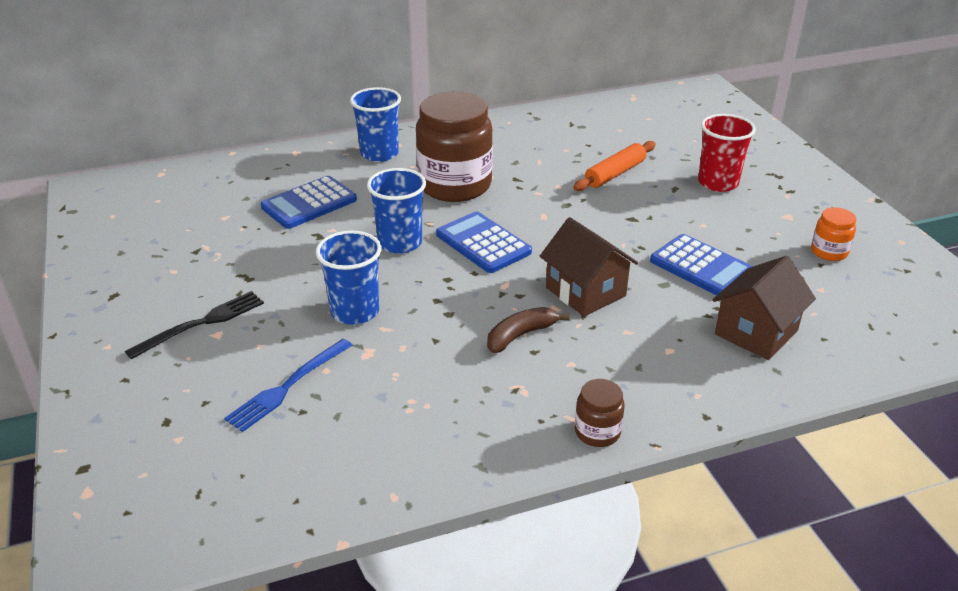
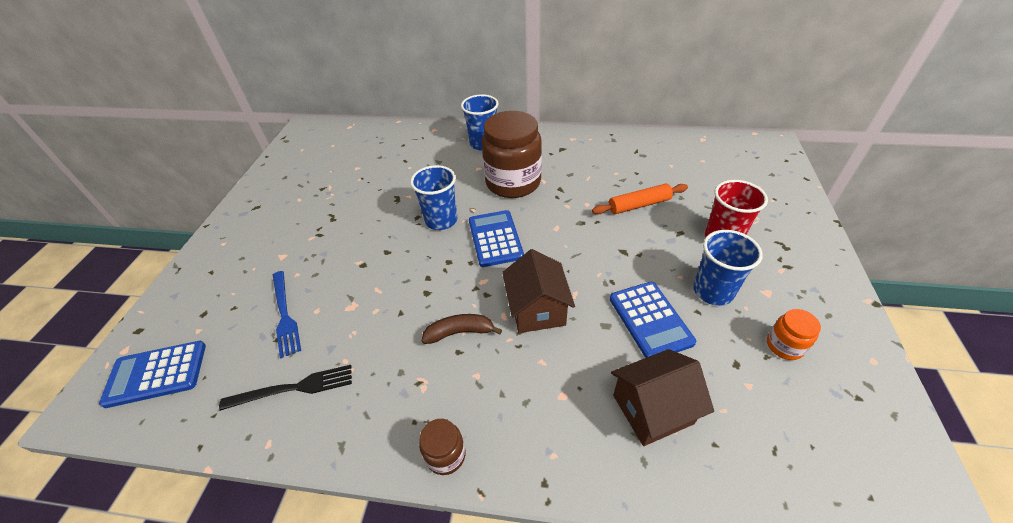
camera: 30 degrees right, 10 degrees up
black fork [125,291,264,359] -> black fork moved to [219,365,352,411]
blue fork [224,339,353,432] -> blue fork turned 90 degrees counterclockwise [273,271,301,358]
blue calculator [261,176,357,229] -> blue calculator moved to [99,341,206,408]
blue cup [316,230,382,325] -> blue cup moved to [693,230,763,306]

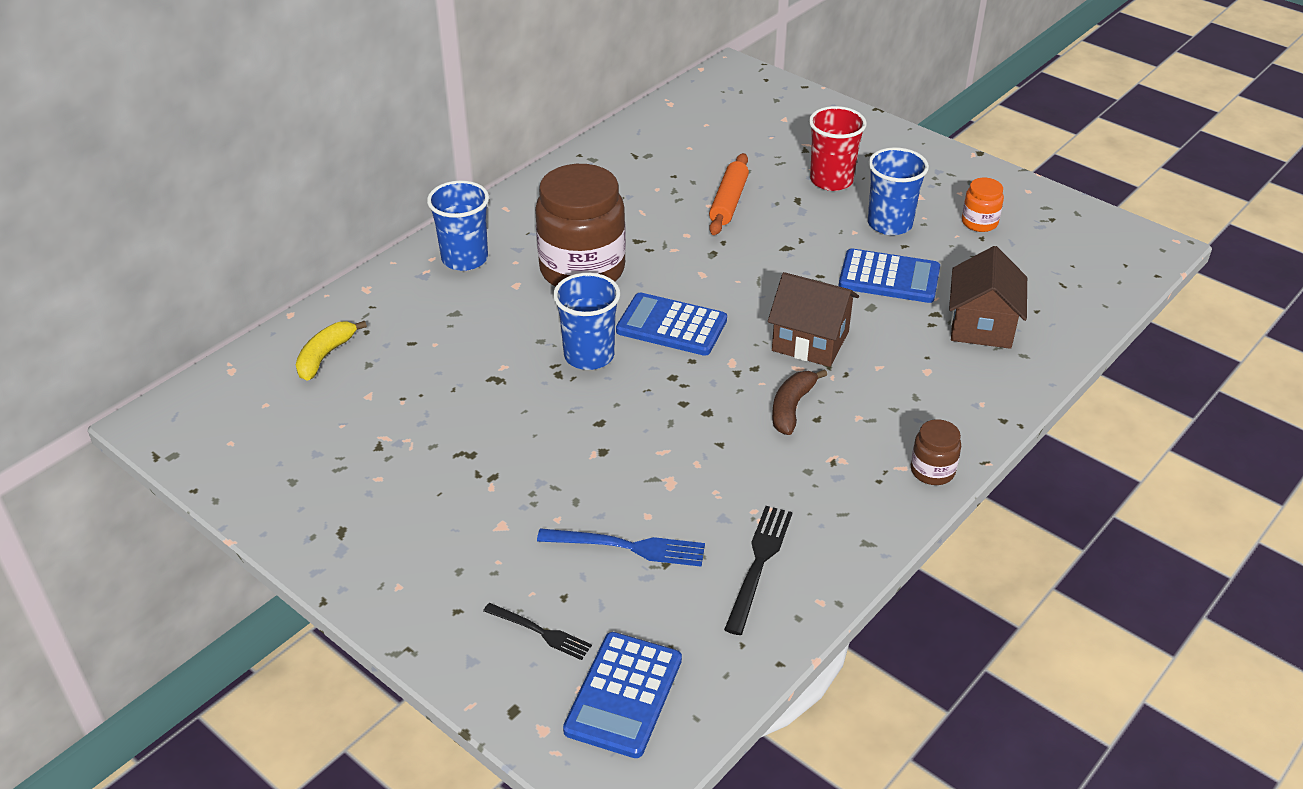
camera: 60 degrees left, 5 degrees down
none -> yellow banana [296,321,367,381]
none -> black fork [483,603,592,660]

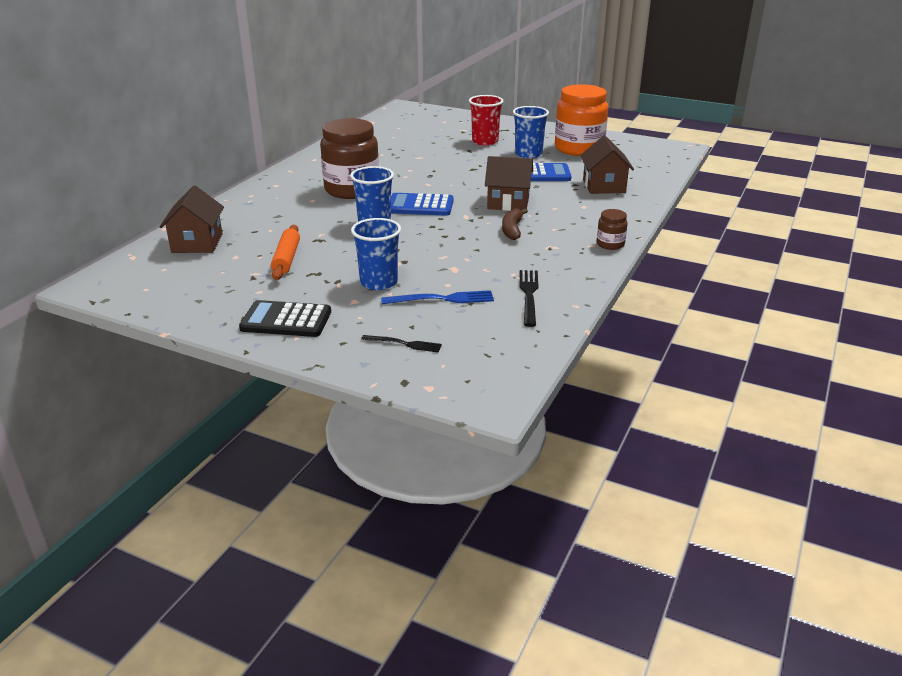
camera: 15 degrees left, 10 degrees down
yellow banana [296,321,367,381] -> brown house [160,185,224,253]
blue cup [427,180,489,271] -> blue cup moved to [351,218,401,290]
blue calculator [563,632,682,758] -> none
orange rolling pin [709,153,749,235] -> orange rolling pin moved to [271,225,300,280]
orange jar [962,178,1004,232] -> orange jar [555,84,608,156], size x2.24
none -> black calculator [239,300,331,337]

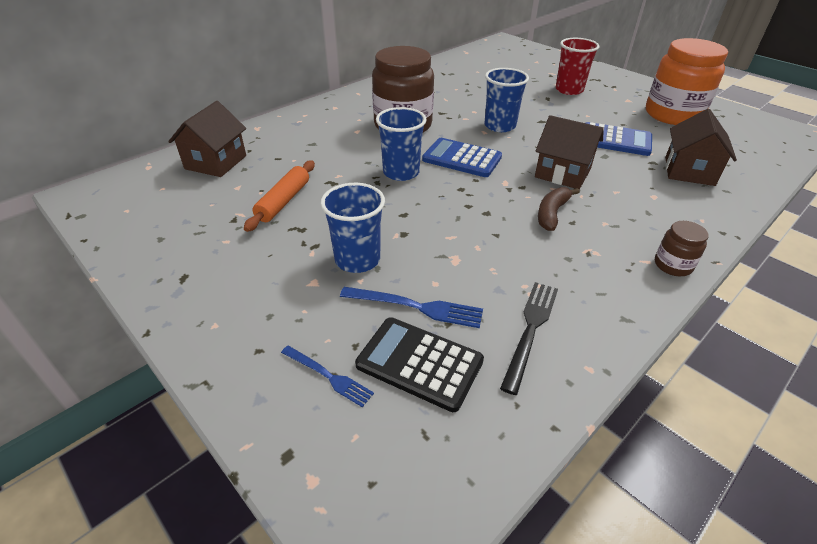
camera: 20 degrees right, 10 degrees up
black calculator [239,300,331,337] -> black calculator moved to [355,317,484,412]
black fork [361,335,442,353] -> blue fork [281,346,374,407]
blue cup [513,106,549,158] -> blue cup moved to [484,68,529,132]

